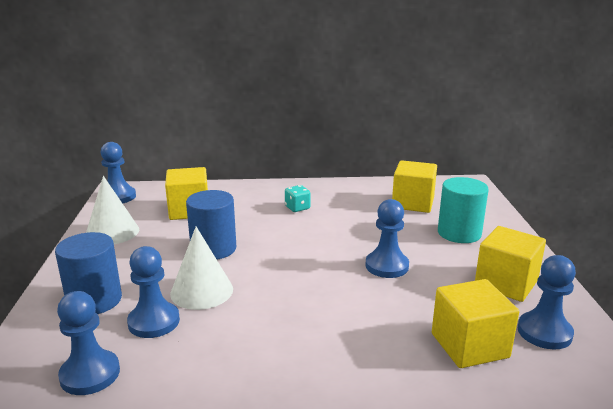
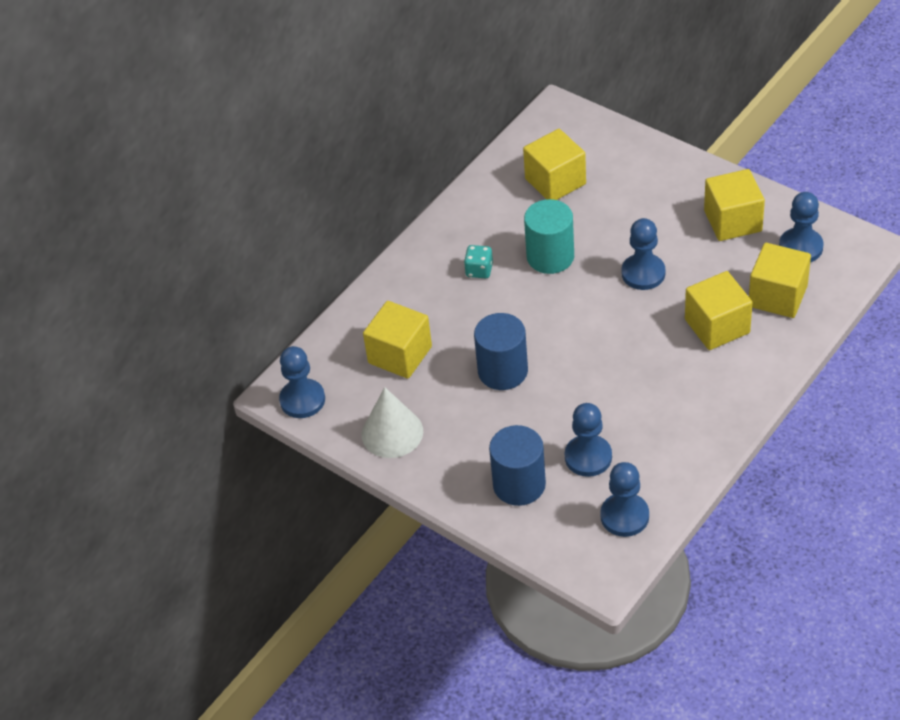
camera: 45 degrees left, 25 degrees up
white cone [170,227,233,310] -> none
turquoise cylinder [438,177,489,243] -> turquoise cylinder moved to [524,199,574,274]
none -> yellow cube [685,271,753,350]

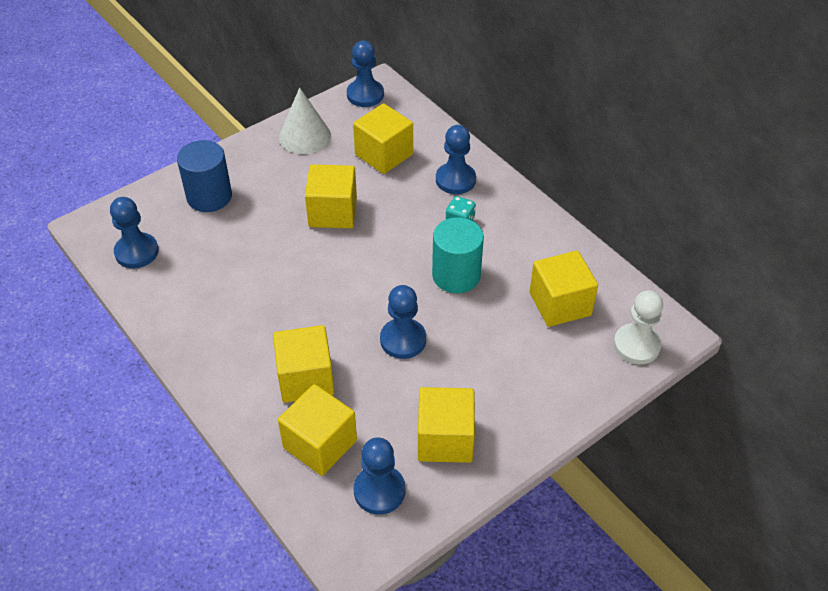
camera: 100 degrees right, 0 degrees up
blue cylinder [474,313,528,390] -> yellow cube [305,164,357,228]
blue pawn [565,403,612,477] -> blue pawn moved to [436,125,476,194]
none -> white pawn [614,290,663,364]

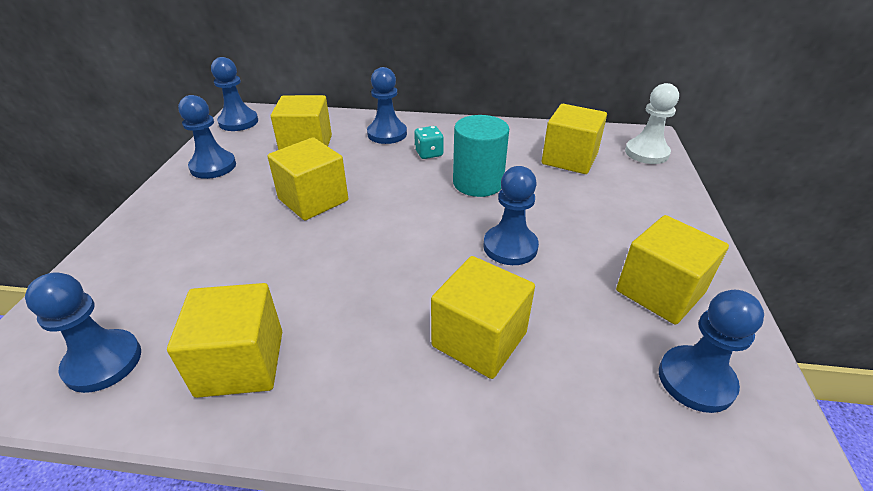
camera: 45 degrees left, 10 degrees down
blue cylinder [177,140,232,212] -> none
yellow cube [278,384,357,476] -> yellow cube moved to [167,283,282,398]
white cone [279,87,331,154] -> blue pawn [178,95,236,179]

